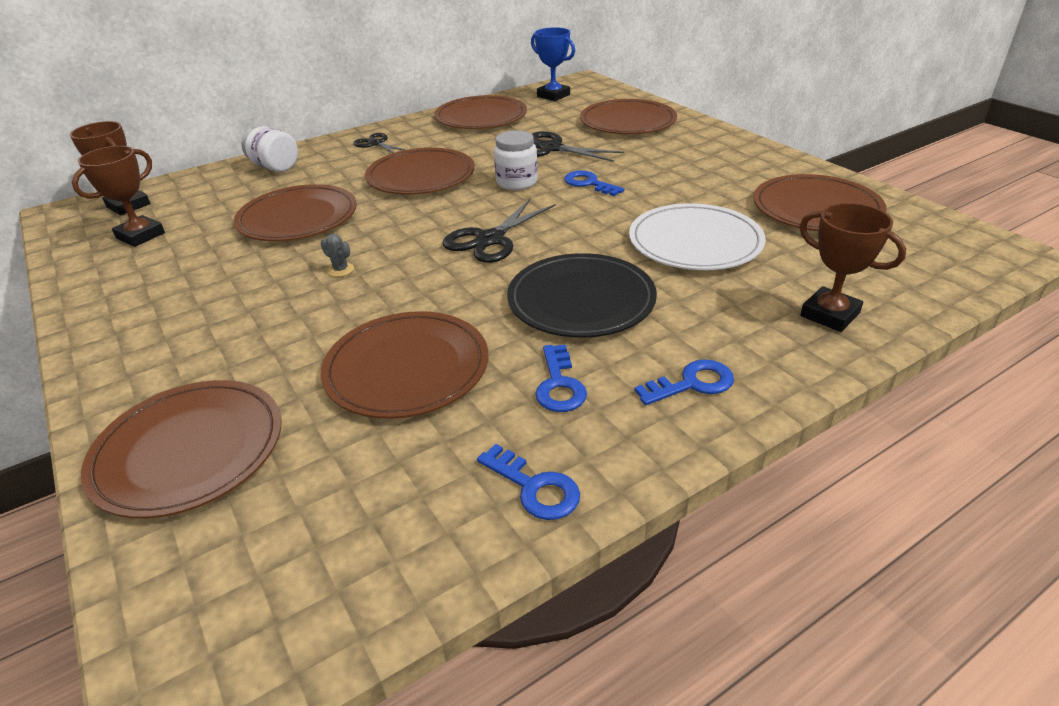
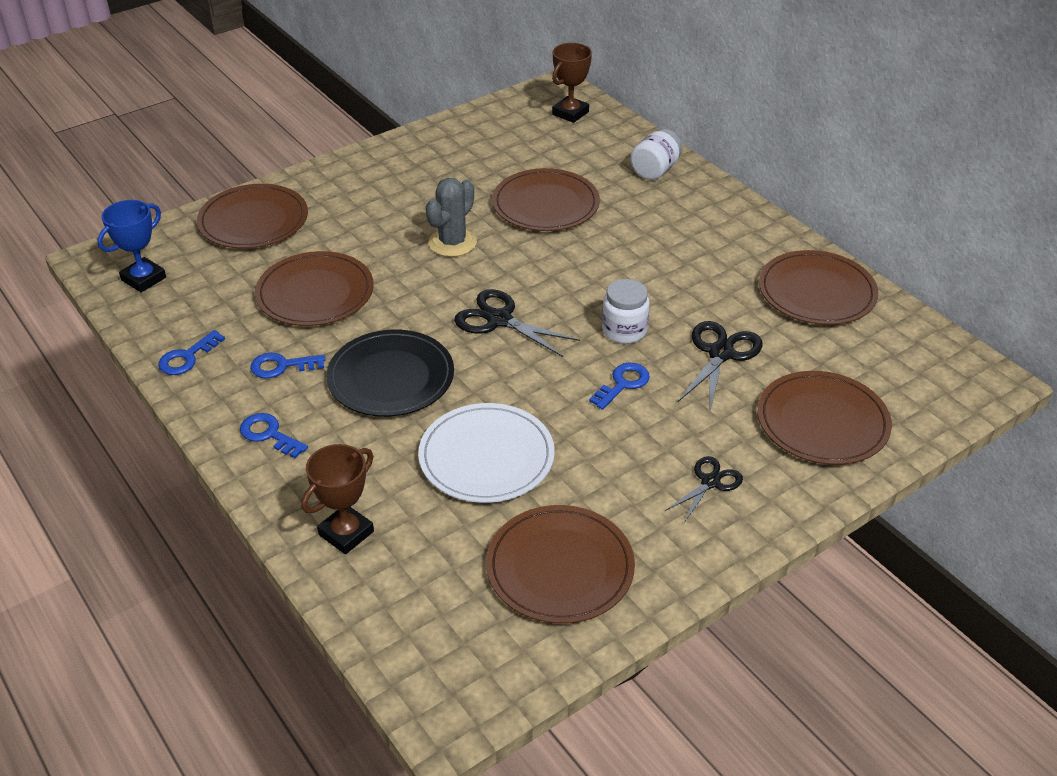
camera: 85 degrees right, 5 degrees up
brown trophy [72,146,165,247] -> none
grey cactus [320,234,354,277] -> grey cactus [426,178,477,257], size x2.25
black scissors [353,133,406,153] -> black scissors moved to [665,456,743,523]
brown plate [365,148,475,194] -> none
blue trophy [531,27,575,101] -> blue trophy moved to [97,200,166,292]
blue key [635,359,734,405] -> blue key turned 150 degrees clockwise [240,413,308,458]

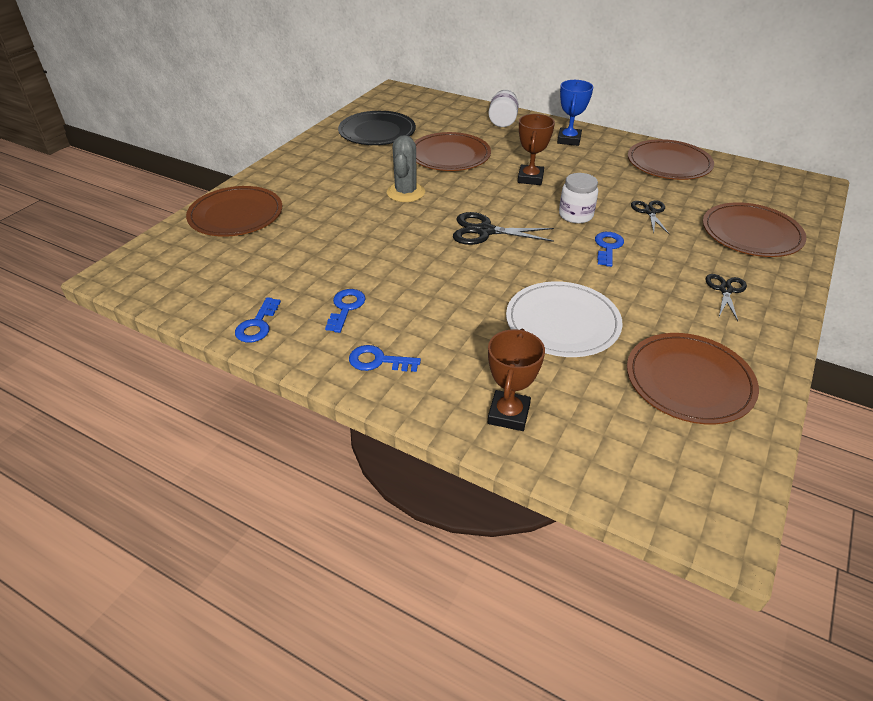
camera: 25 degrees left, 0 degrees up
blue trophy [97,200,166,292] -> blue trophy moved to [557,80,593,146]
blue key [250,353,326,379] -> blue key turned 135 degrees clockwise [325,289,365,333]
brown plate [255,251,374,326] -> none
black plate [326,330,454,417] -> black plate moved to [338,111,416,145]
brown trophy [552,43,592,123] -> brown trophy moved to [518,114,555,185]
black scissors [678,321,763,410] -> black scissors [631,200,669,234], size x0.64

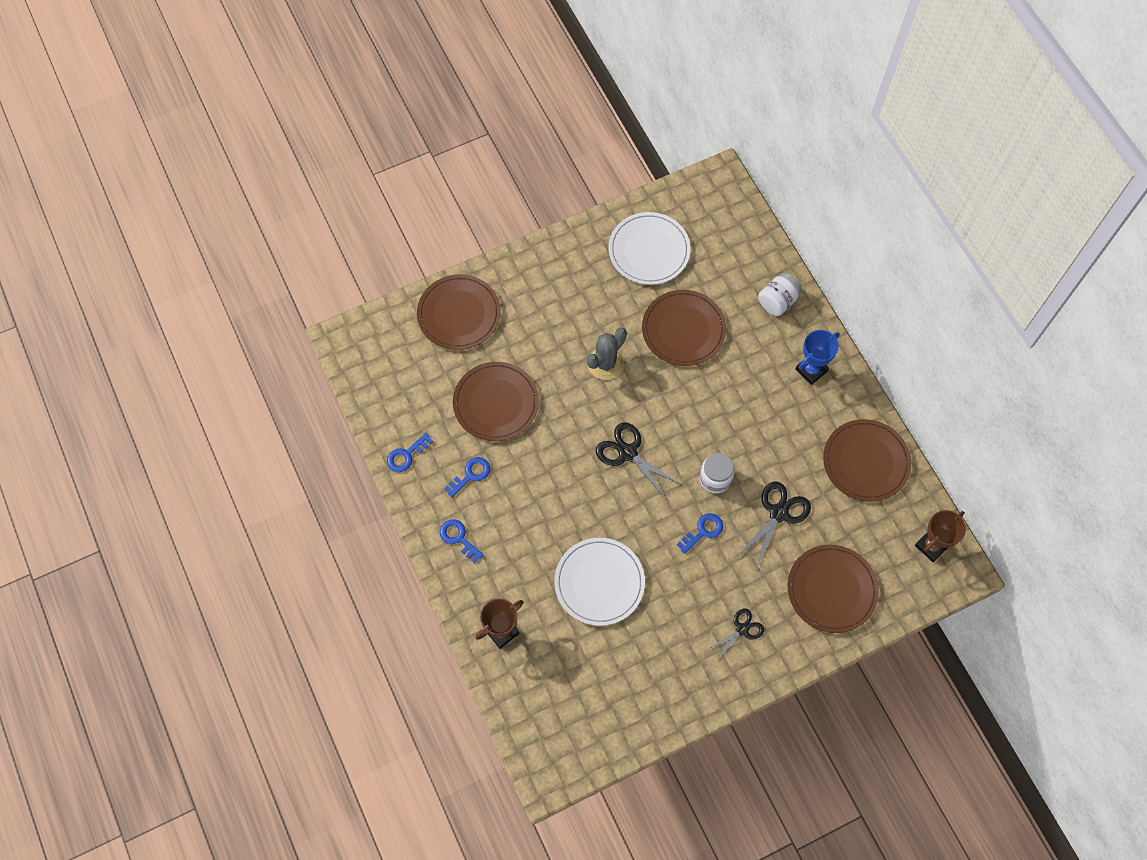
camera: 35 degrees right, 25 degrees up
black plate [338,111,416,145] -> white plate [608,212,691,285]
brown trophy [518,114,555,185] -> brown trophy moved to [915,510,966,562]
brown plate [627,333,759,424] -> brown plate moved to [453,362,539,441]
black scissors [631,200,669,234] -> black scissors [739,481,811,568], size x1.57

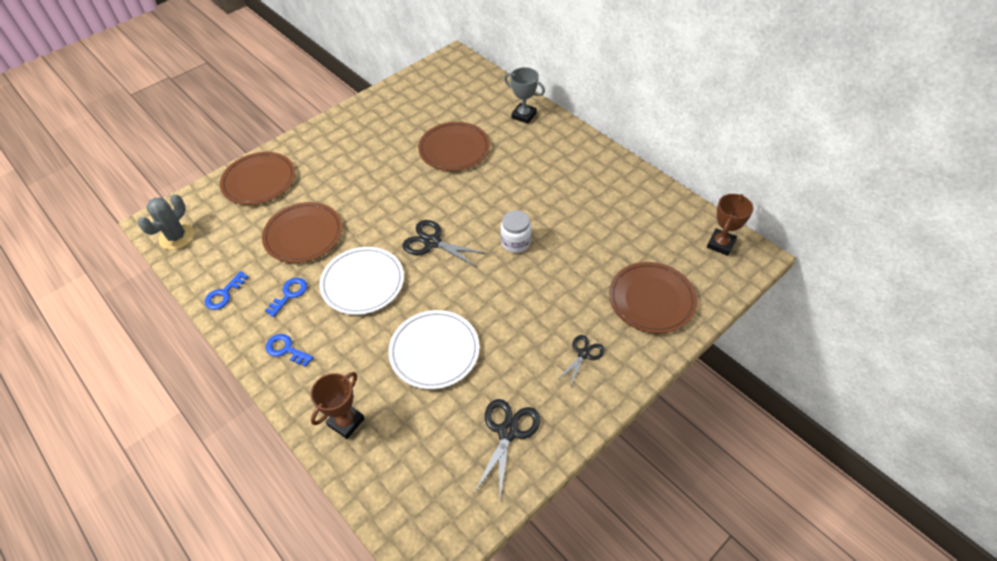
camera: 15 degrees left, 15 degrees down
grey cactus [587,328,627,380] -> grey cactus moved to [138,194,194,250]
white plate [608,212,691,285] -> white plate moved to [319,247,404,315]
blue key [677,513,723,554] -> none
black scissors [739,481,811,568] -> black scissors moved to [474,399,540,498]
white jar [758,273,802,316] -> grey trophy [504,67,545,124]
blue trophy [795,330,840,385] -> none
brown plate [823,419,911,502] -> none

